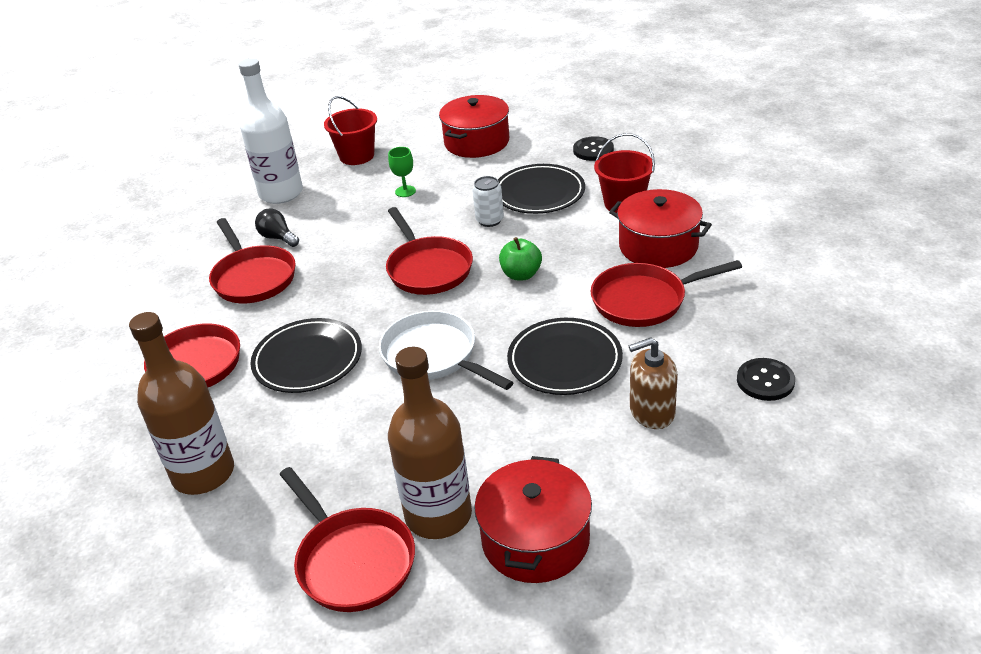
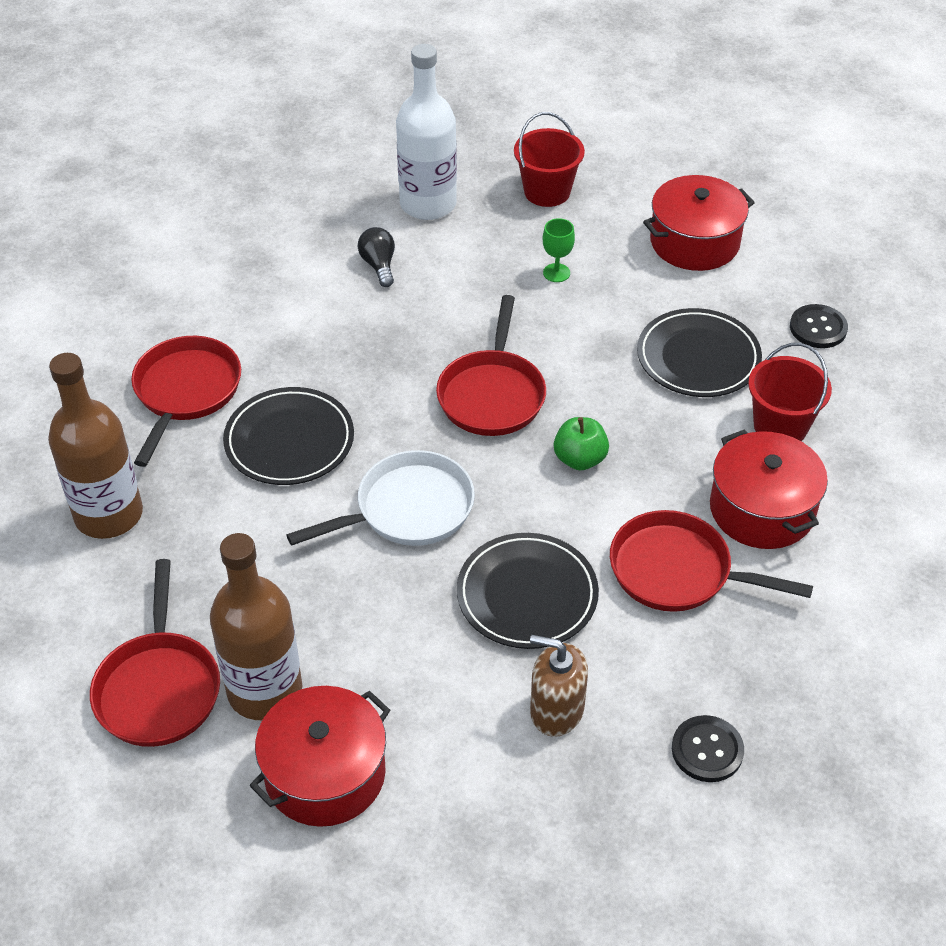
camera: 30 degrees right, 10 degrees up
red pan [209,218,296,303] -> none
white pan [379,311,514,390] -> white pan turned 75 degrees clockwise [286,450,475,546]
white can [472,176,504,227] -> none

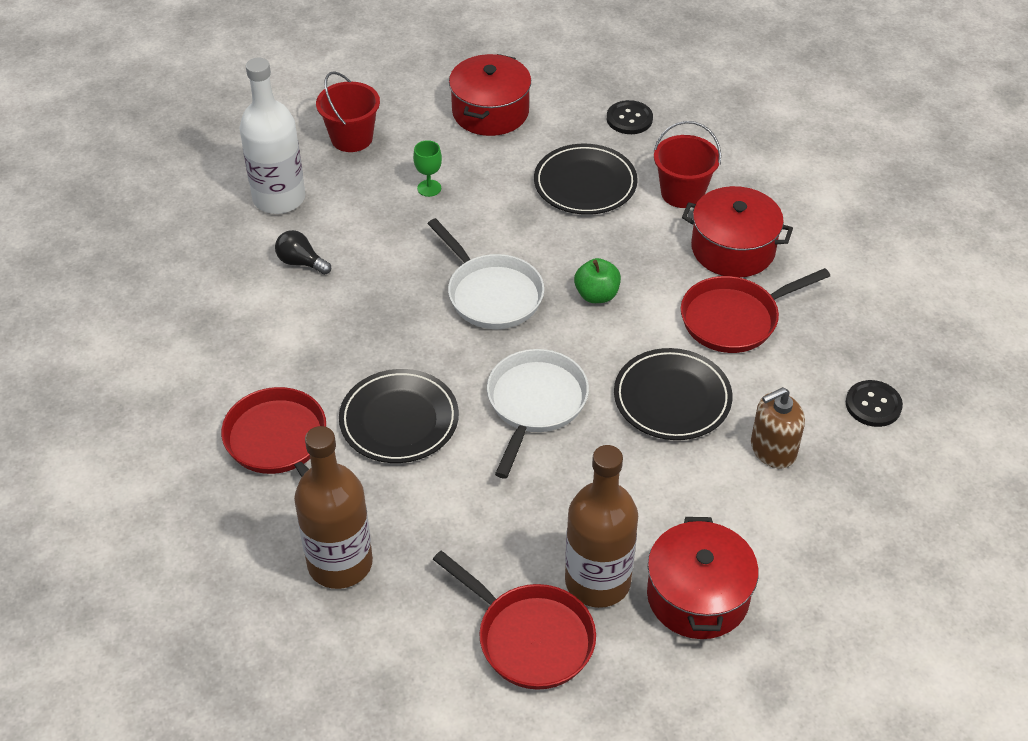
camera: 45 degrees left, 0 degrees up
red pan [436,295,546,436] -> white pan [428,218,544,329]

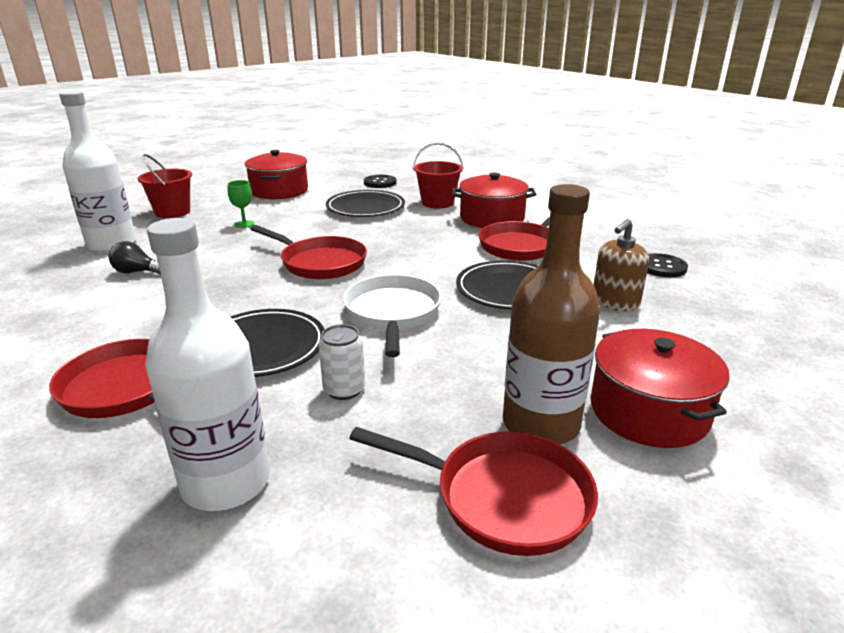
camera: 20 degrees left, 20 degrees down
brown bottle [294,426,373,589] -> white bottle [145,218,270,511]
white pan [428,218,544,329] -> red pan [250,225,367,279]
green apple [574,258,621,303] -> none
none -> white can [319,324,365,400]

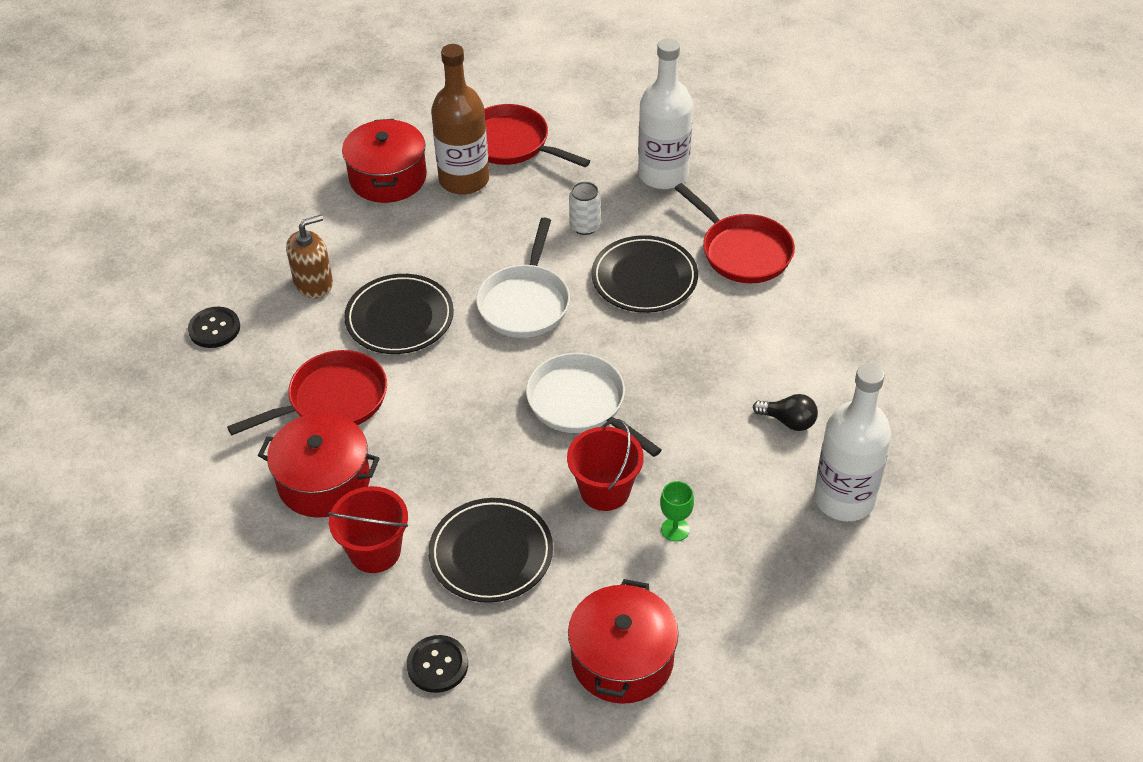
camera: 165 degrees left, 20 degrees up
red bucket [138,154,192,218] -> red bucket moved to [567,419,644,511]
red pan [250,225,367,279] -> white pan [526,353,662,457]

